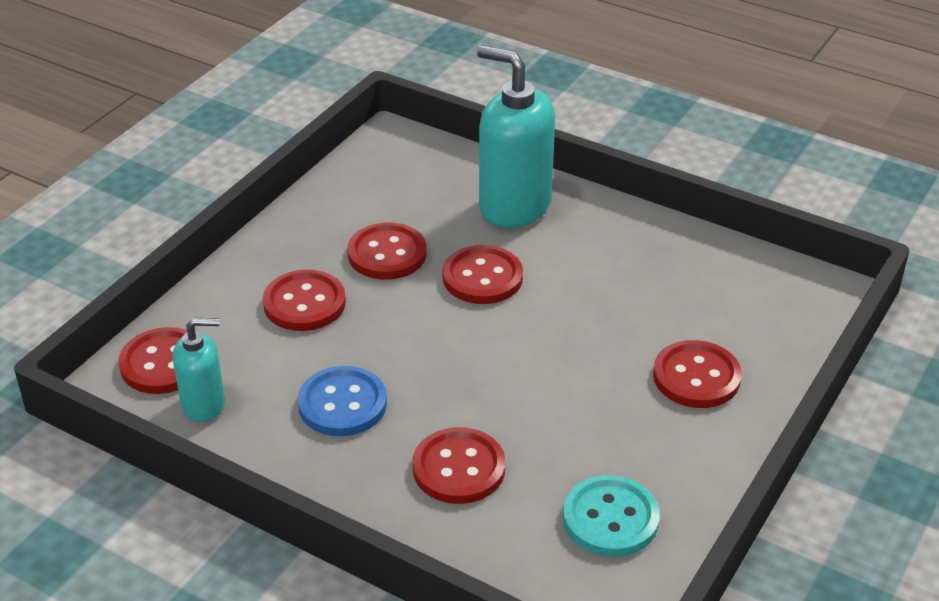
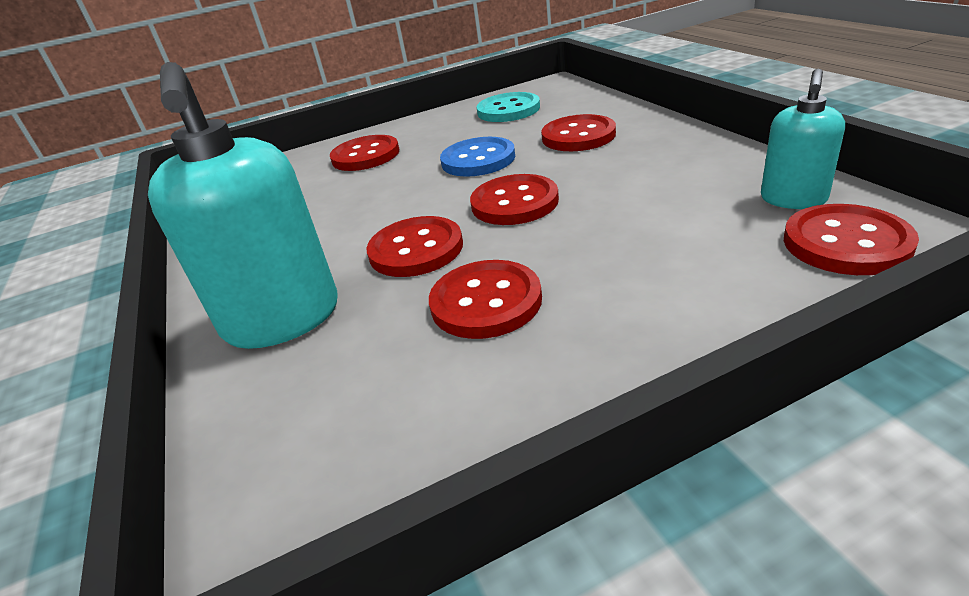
camera: 140 degrees left, 5 degrees down
turquoise soap dispenser [173,318,225,422] -> turquoise soap dispenser turned 90 degrees counterclockwise [761,69,845,209]
red button [263,270,346,331] -> red button moved to [470,174,559,225]
blue button [298,366,387,436] -> blue button moved to [440,137,515,177]

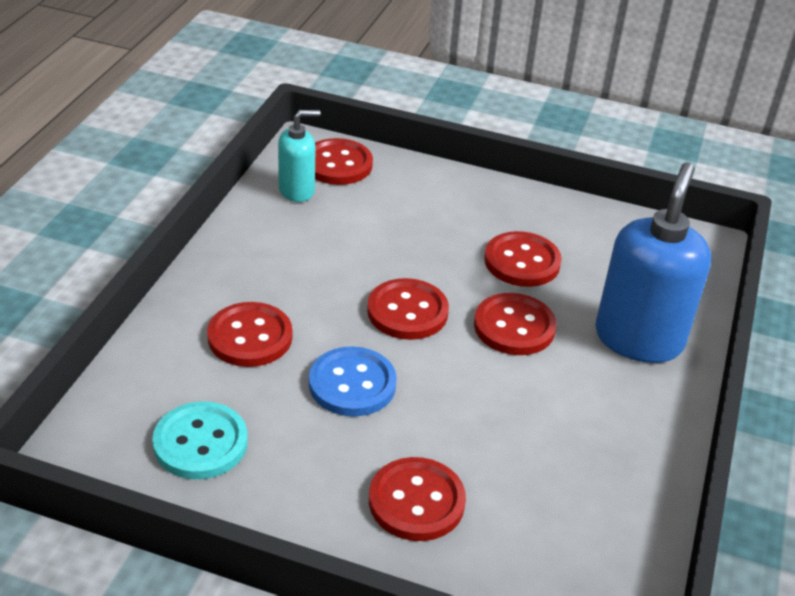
camera: 145 degrees left, 5 degrees up
turquoise soap dispenser [148,62,338,349] -> blue soap dispenser [595,162,711,363]

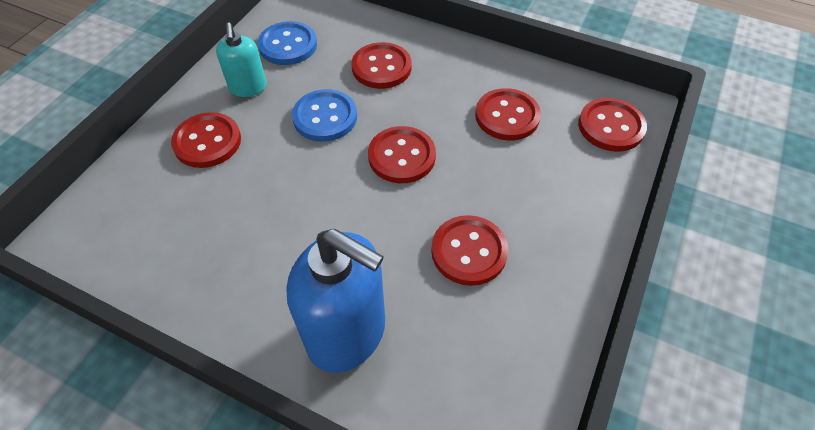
camera: 100 degrees right, 15 degrees up
turquoise button [152,402,248,479] -> blue button [258,21,317,65]
turquoise soap dispenser [278,110,321,202] -> turquoise soap dispenser moved to [216,23,267,97]
red button [474,293,556,355] -> red button moved to [475,88,541,141]

